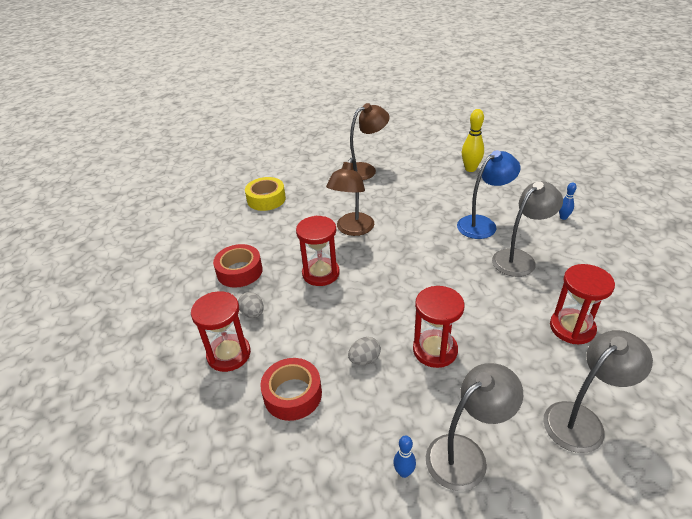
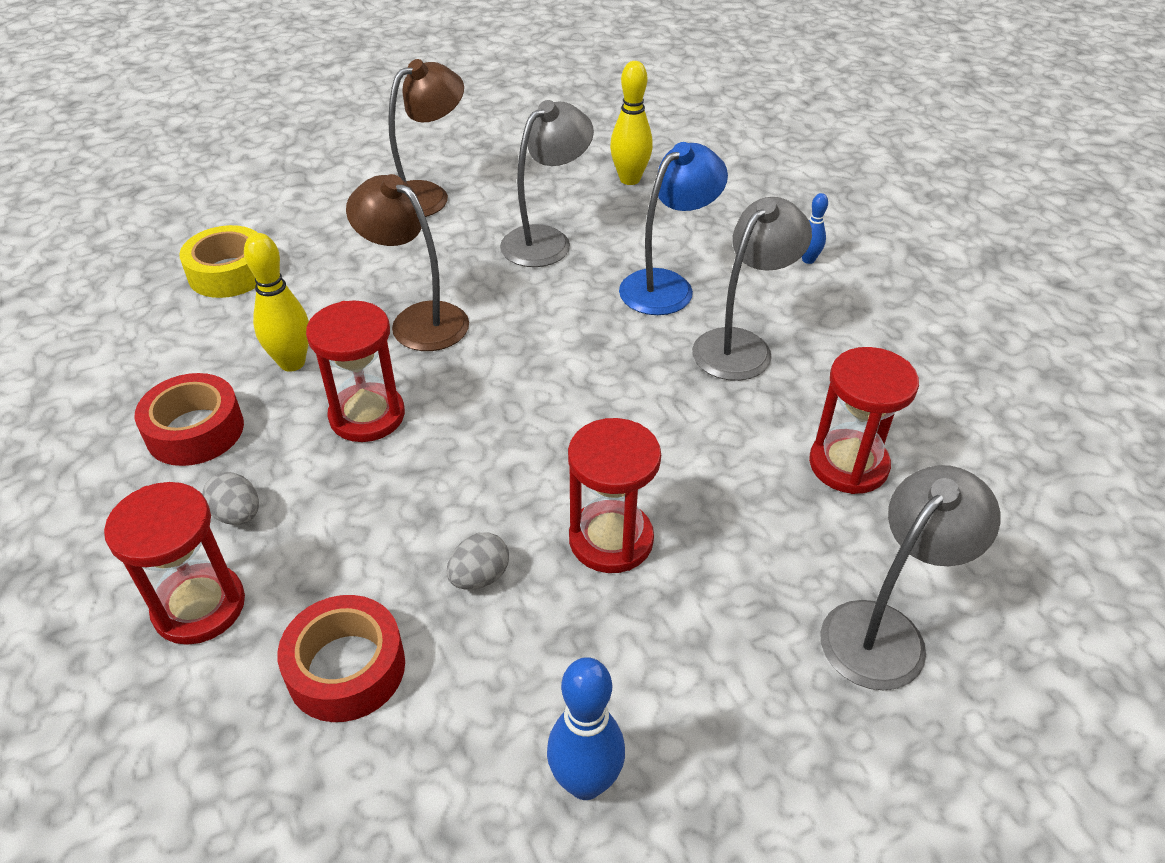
camera: 15 degrees left, 5 degrees up
brown lamp [326,158,374,236] -> brown lamp turned 120 degrees clockwise [346,174,469,351]
blue bowling pin [393,435,416,478] -> blue bowling pin [547,657,625,800], size x1.78
grey lamp [426,363,523,491] -> grey lamp moved to [500,100,594,267]
none -> yellow bowling pin [244,233,309,372]

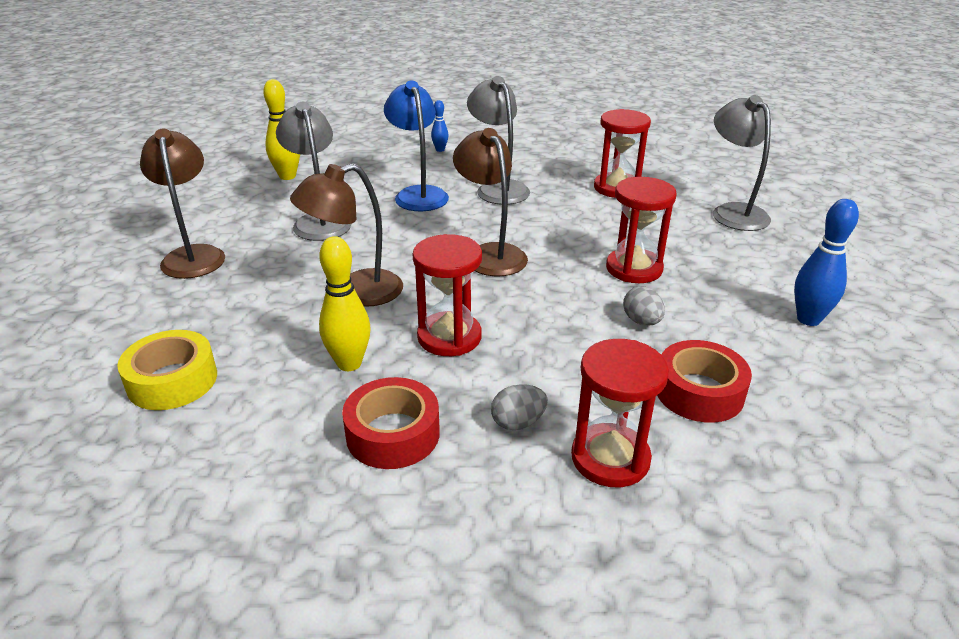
camera: 65 degrees left, 10 degrees down
none -> brown lamp [453,128,528,277]

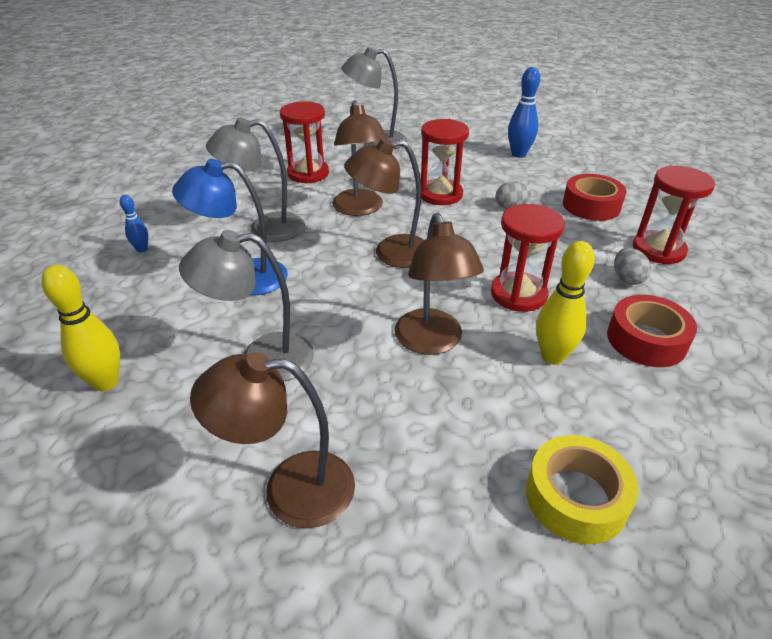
camera: 75 degrees left, 5 degrees up
none -> brown lamp [332,100,387,216]

